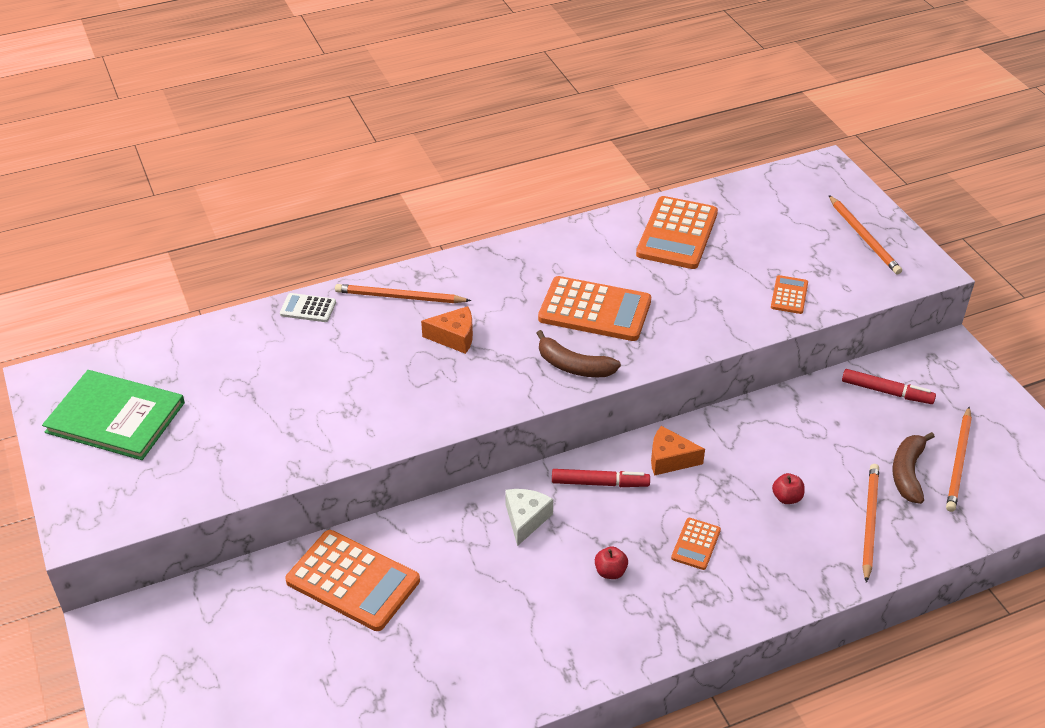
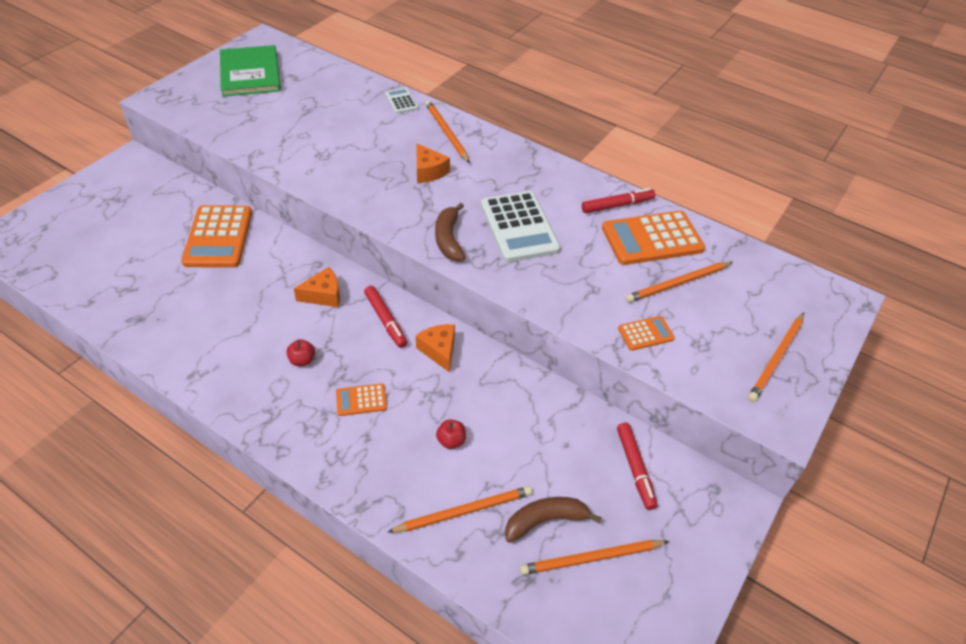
camera: 55 degrees right, 5 degrees up
white cheese [505,489,553,546] -> orange cheese [294,267,340,307]
orange calculator [538,276,651,341] -> white calculator [481,191,561,262]
none -> red marker [582,188,655,213]
none -> orange pencil [626,262,733,303]

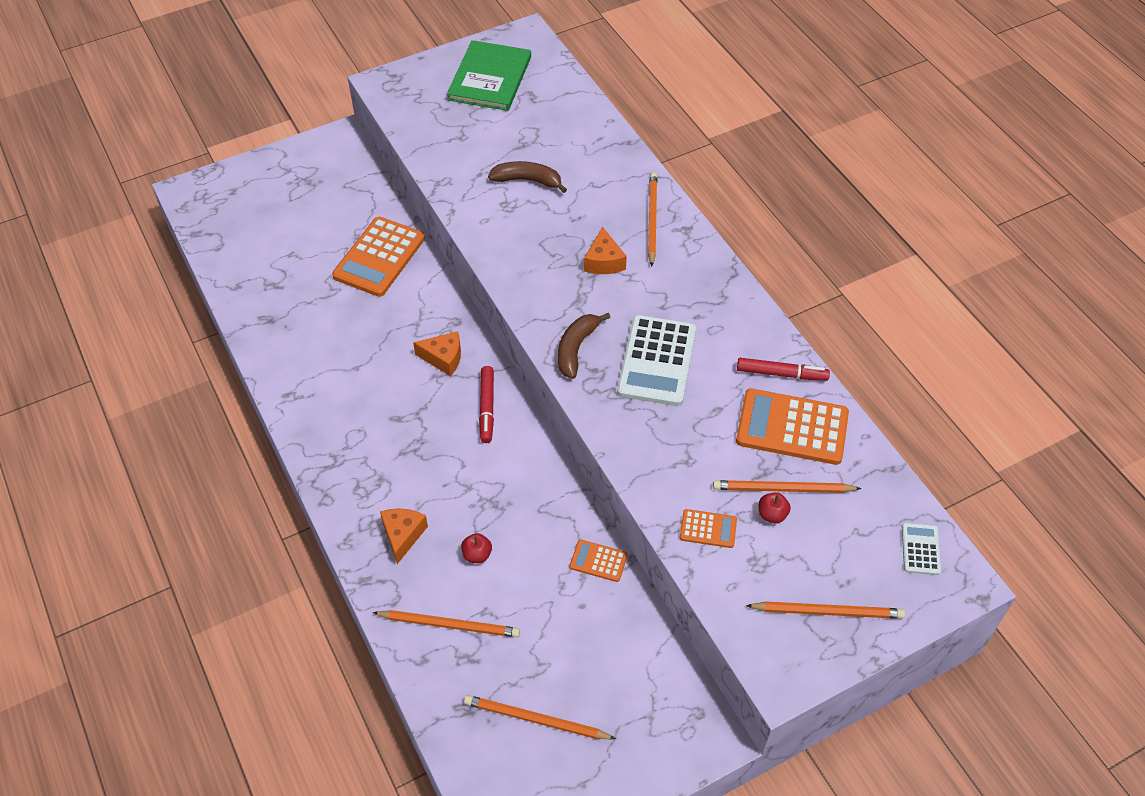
camera: 30 degrees right, 5 degrees up
red apple [286,339,315,366] -> red apple moved to [759,492,791,524]
orange calculator [336,383,387,416] -> orange calculator moved to [570,540,628,582]
white calculator [385,88,418,114] -> white calculator moved to [902,523,941,575]
orange cheese [416,324,455,373] -> orange cheese moved to [380,509,428,564]
brown banana [505,497,601,543] -> brown banana moved to [488,161,567,193]
red marker [617,423,658,510] -> none
orange pencil [748,313,804,402] -> orange pencil turned 150 degrees counterclockwise [746,601,905,619]

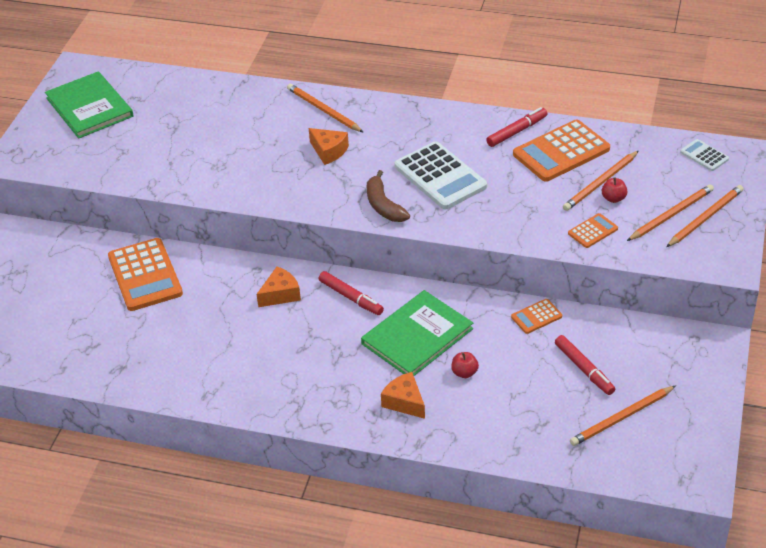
camera: 45 degrees left, 10 degrees down
orange pencil [372,610,520,637] -> orange pencil moved to [627,184,714,241]
brown banana [488,161,567,193] -> none
none -> green book [361,290,473,376]
none -> red marker [555,335,615,395]

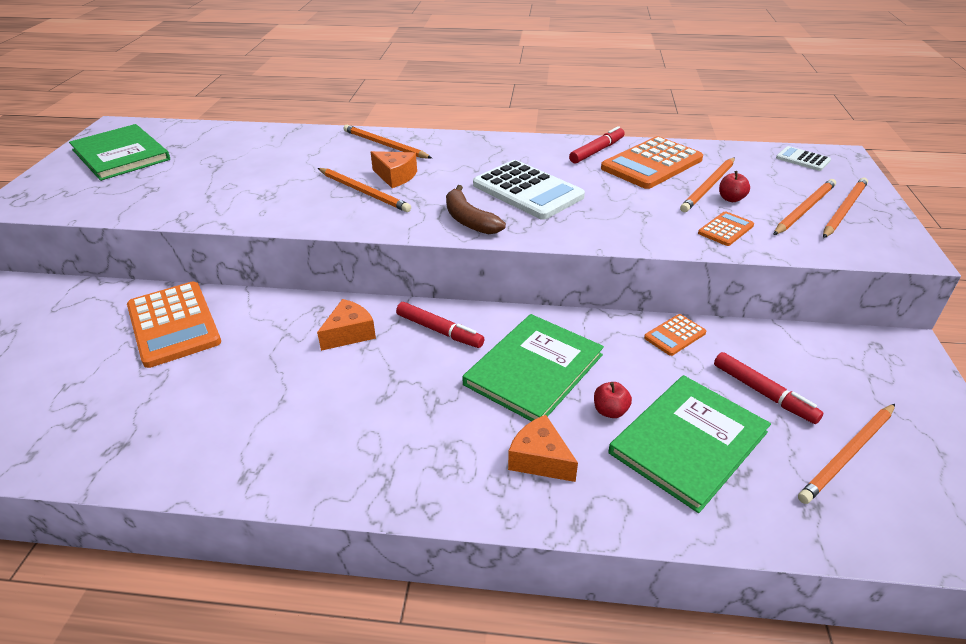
camera: 10 degrees left, 5 degrees down
none -> orange pencil [318,168,411,212]
none -> green book [608,375,771,513]

